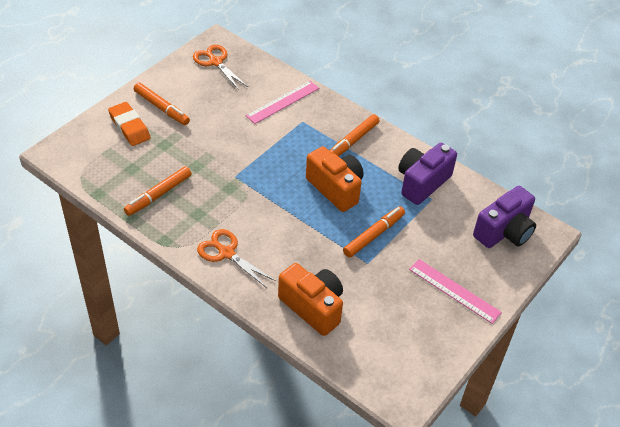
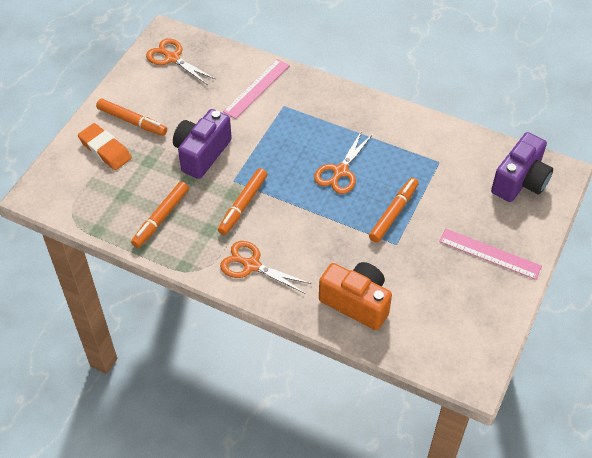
camera: 10 degrees left, 5 degrees up
orange camera [306,146,364,212] -> orange scissors [314,131,373,194]
orange marker [330,114,380,156] -> orange marker moved to [218,168,267,235]
purple camera [398,143,457,205] -> purple camera moved to [173,109,232,179]

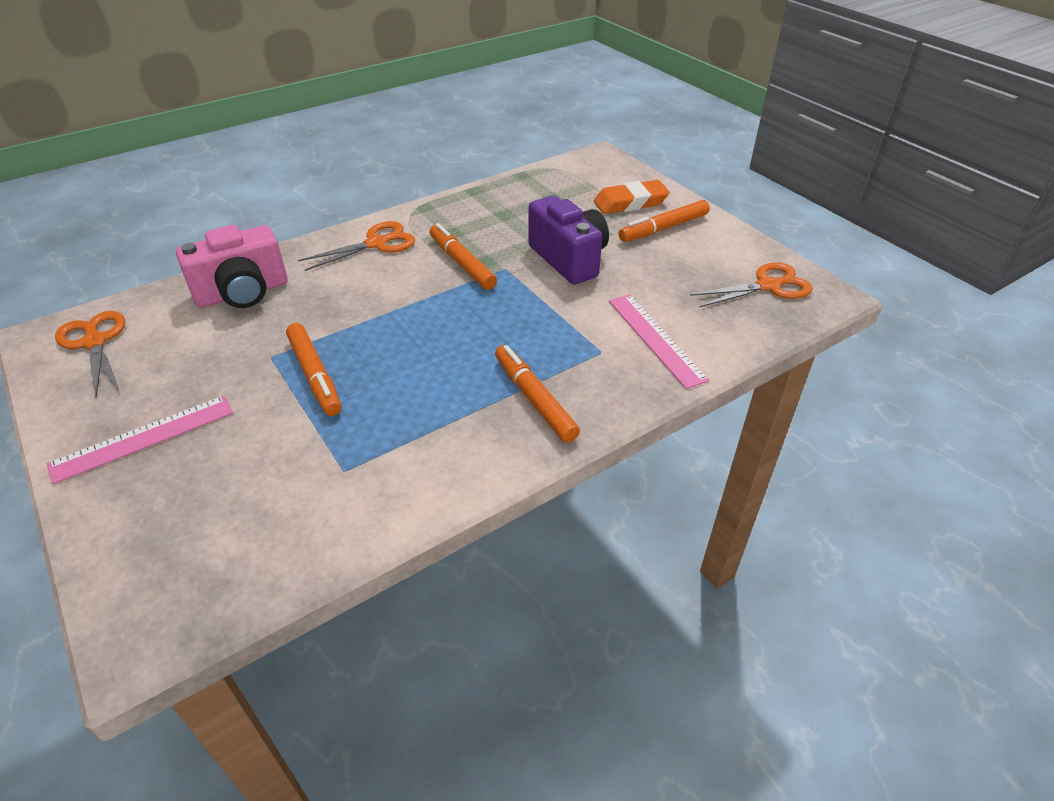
camera: 120 degrees right, 10 degrees down
orange marker [131,182,189,248] -> orange marker moved to [495,345,580,443]
orange scissors [314,131,373,194] -> orange scissors moved to [55,311,125,397]
orange camera [319,262,392,330] -> pink camera [176,225,288,308]
purple camera [491,132,553,202] -> none

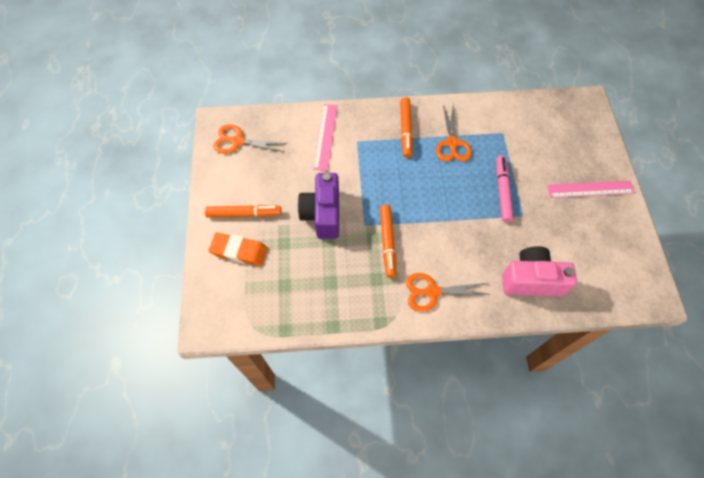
camera: 150 degrees left, 20 degrees up
orange scissors [55,311,125,397] -> orange scissors moved to [436,103,472,162]
orange marker [286,323,342,416] -> pink marker [497,155,514,223]

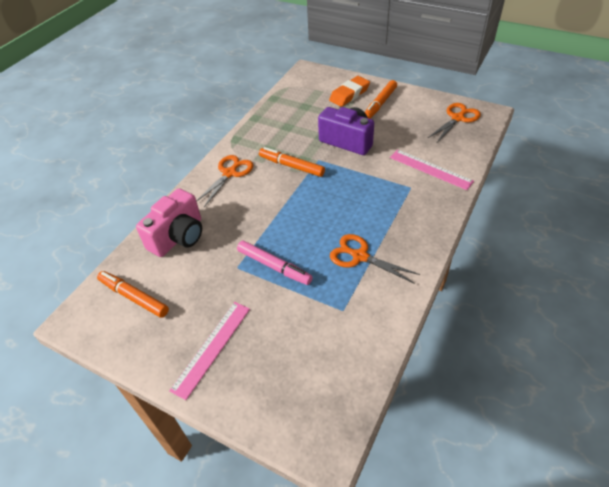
camera: 125 degrees right, 15 degrees down
orange marker [400,97,413,158] -> orange marker moved to [97,271,169,318]

